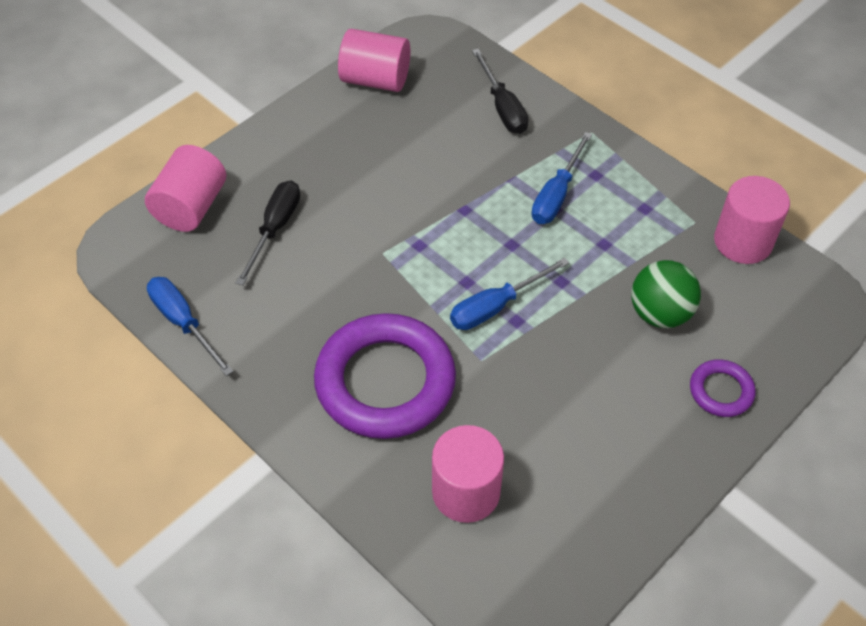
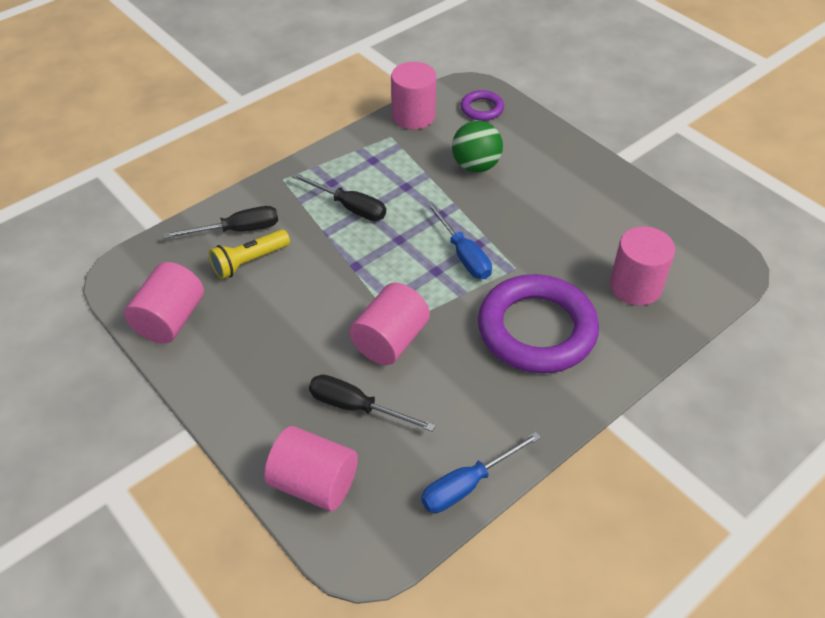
camera: 85 degrees left, 5 degrees down
blue screwdriver [531,132,592,224] -> black screwdriver [291,173,386,221]
purple ring [690,359,756,417] -> purple ring moved to [461,90,504,121]
none -> yellow flashlight [209,229,290,279]
none -> pink cylinder [349,283,430,365]

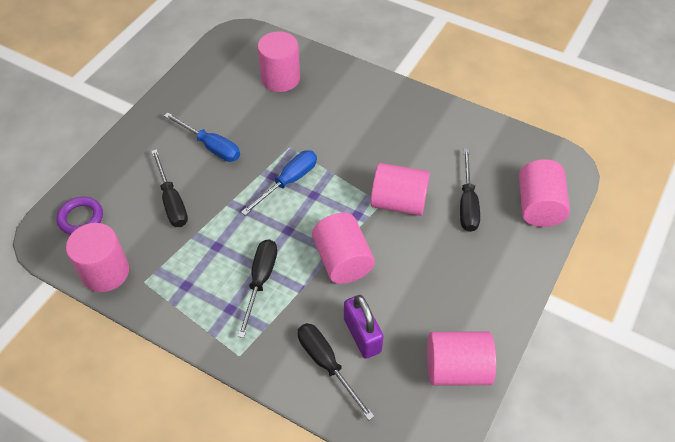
camera: 110 degrees left, 5 degrees up
yellow flashlight [209,229,290,279] -> purple padlock [344,295,384,359]
blue screwdriver [421,432,541,513] -> blue screwdriver moved to [164,112,240,162]
green ball [452,121,503,173] -> black screwdriver [151,149,188,227]
purple ring [478,274,599,373] -> none
none -> pink cylinder [312,213,375,284]

